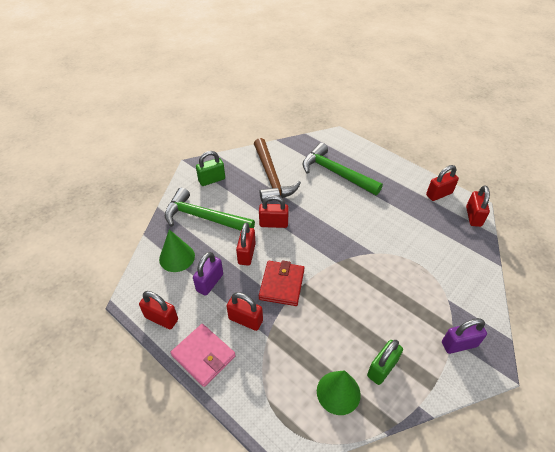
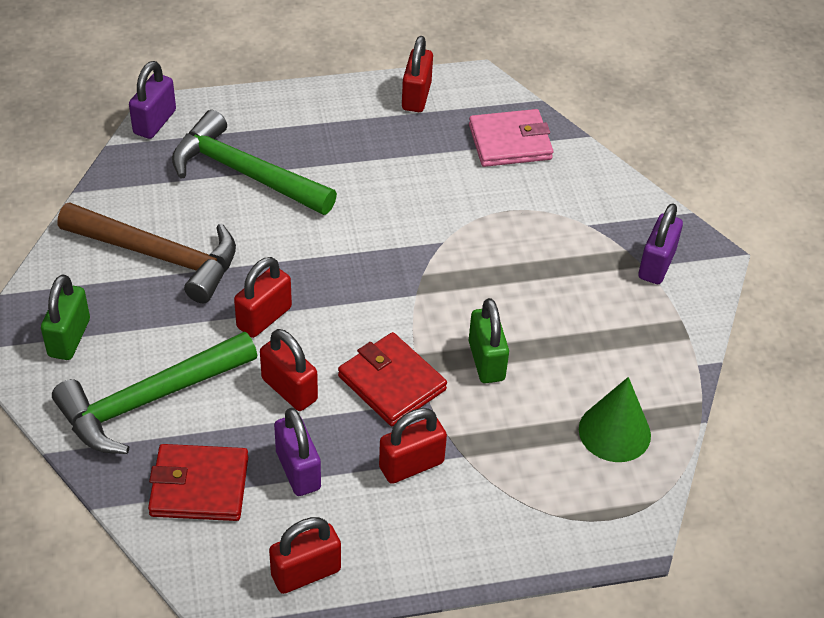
camera: 55 degrees left, 0 degrees up
green cone [159,229,195,272] -> red wallet [148,444,248,521]
pink wallet [170,324,236,387] -> pink wallet moved to [469,109,553,167]
green hammer [303,143,383,195] -> green hammer turned 45 degrees clockwise [172,110,337,215]
green padlock [367,340,403,385] -> green padlock moved to [469,298,509,383]
red padlock [466,185,490,227] -> none
none -> purple padlock [129,61,176,139]

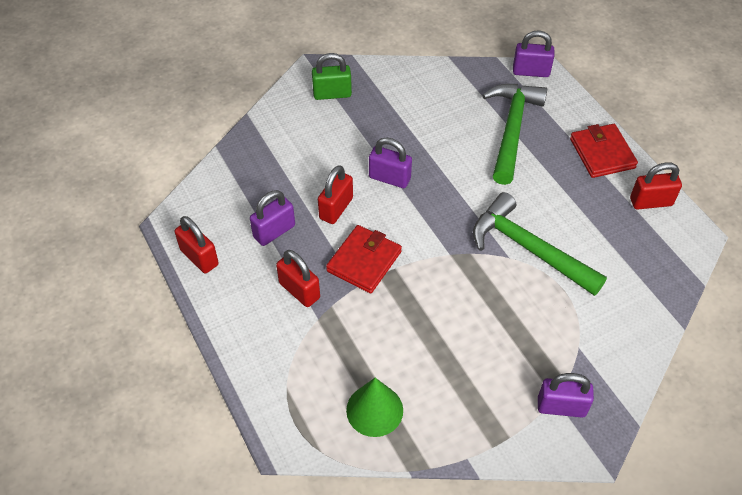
camera: 75 degrees right, 5 degrees up
green hammer [52,332,257,454] -> green hammer moved to [473,192,607,296]
brown hammer [58,202,236,303] -> none
red wallet [148,444,248,521] -> red wallet moved to [570,124,638,178]
red padlock [234,257,292,338] -> purple padlock [369,137,412,188]
pink wallet [469,109,553,167] -> none
green padlock [469,298,509,383] -> none

